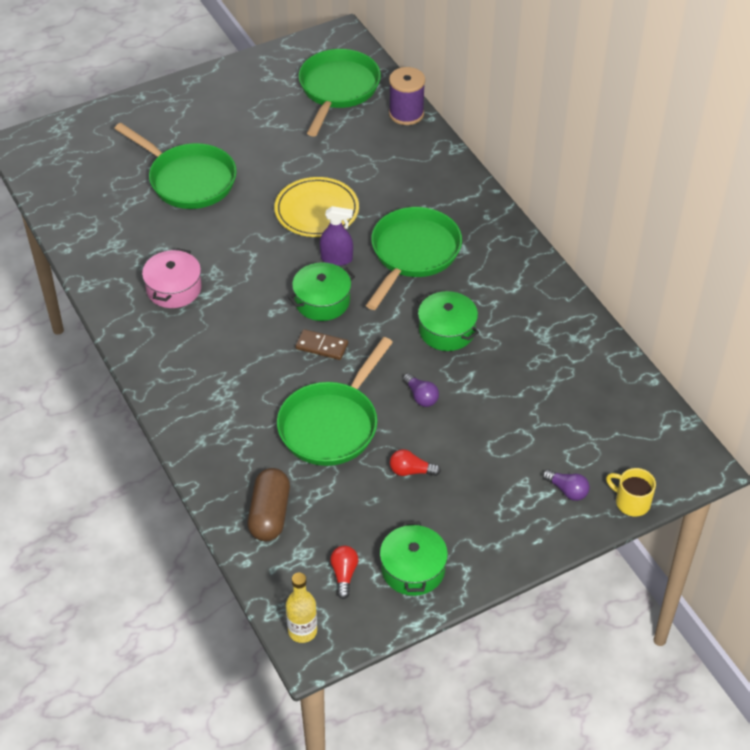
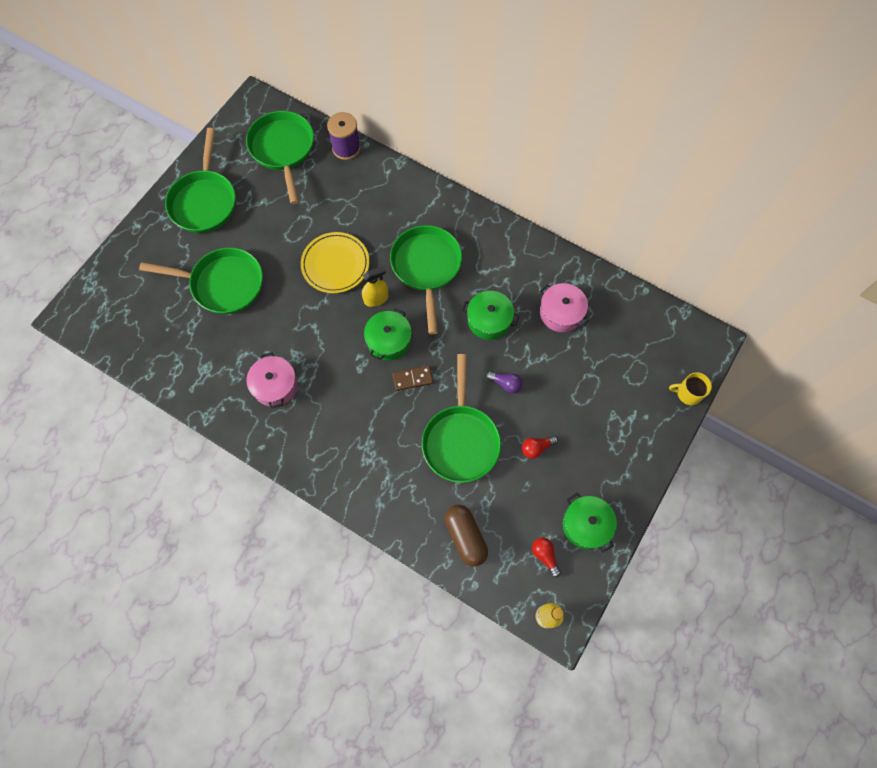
camera: 30 degrees left, 20 degrees up
purple spray bottle [320,206,353,266] -> yellow spray bottle [362,266,389,307]
purple light bulb [542,469,590,501] -> none
none -> green pan [165,128,236,233]
none -> pink pot [539,283,589,332]

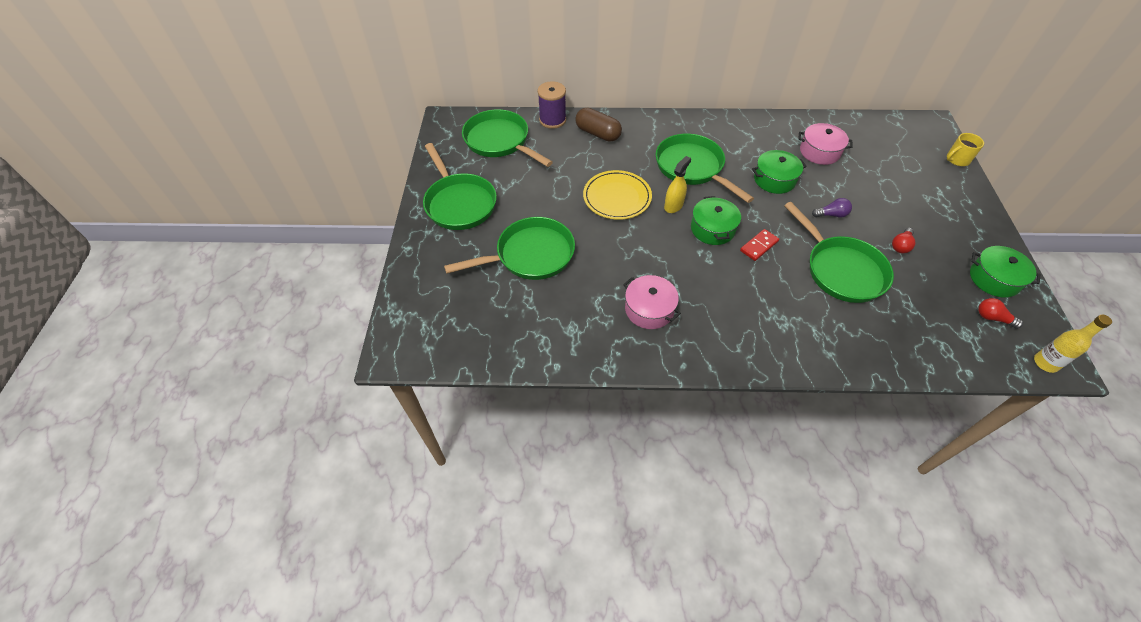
camera: 30 degrees left, 15 degrees down
brown domino [392,366,433,391] -> red domino [740,229,779,261]
brown capsule [444,505,488,567] -> brown capsule moved to [575,107,622,142]

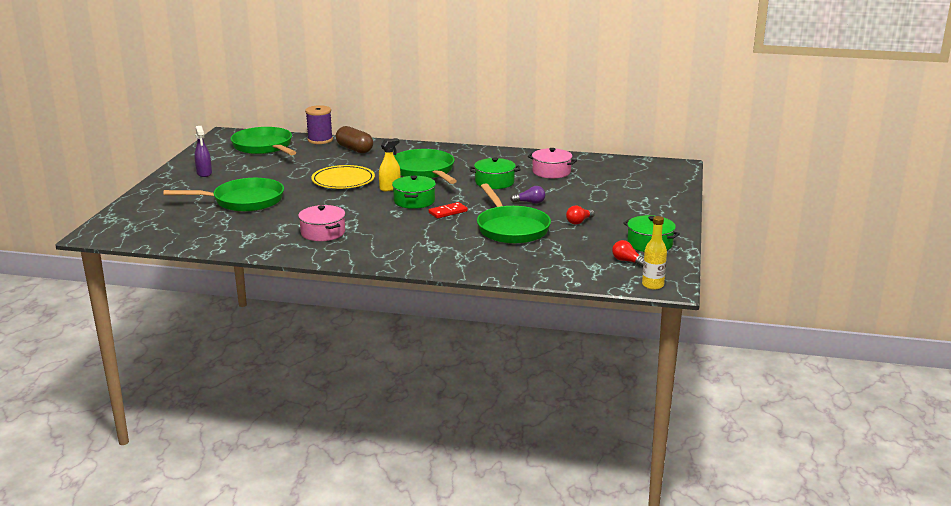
camera: 10 degrees right, 30 degrees down
green pan [423,143,497,230] -> purple spray bottle [194,126,212,177]
yellow mug [947,133,984,166] -> none

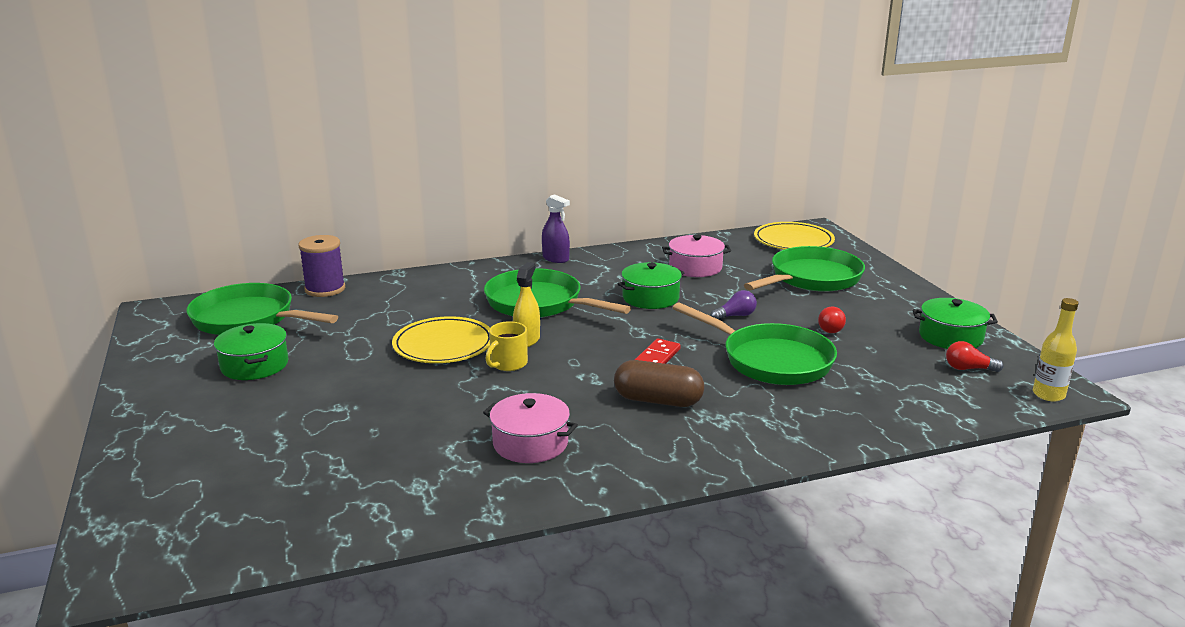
camera: 30 degrees left, 0 degrees up
green pan [164,178,284,212] -> green pan moved to [744,246,865,292]
purple spray bottle [194,126,212,177] -> purple spray bottle moved to [542,194,570,263]
brown capsule [336,126,373,153] -> brown capsule moved to [614,360,704,407]
green pot [392,175,436,209] -> green pot moved to [214,323,289,380]
none -> yellow mug [485,321,528,371]
none -> yellow plate [754,222,835,250]

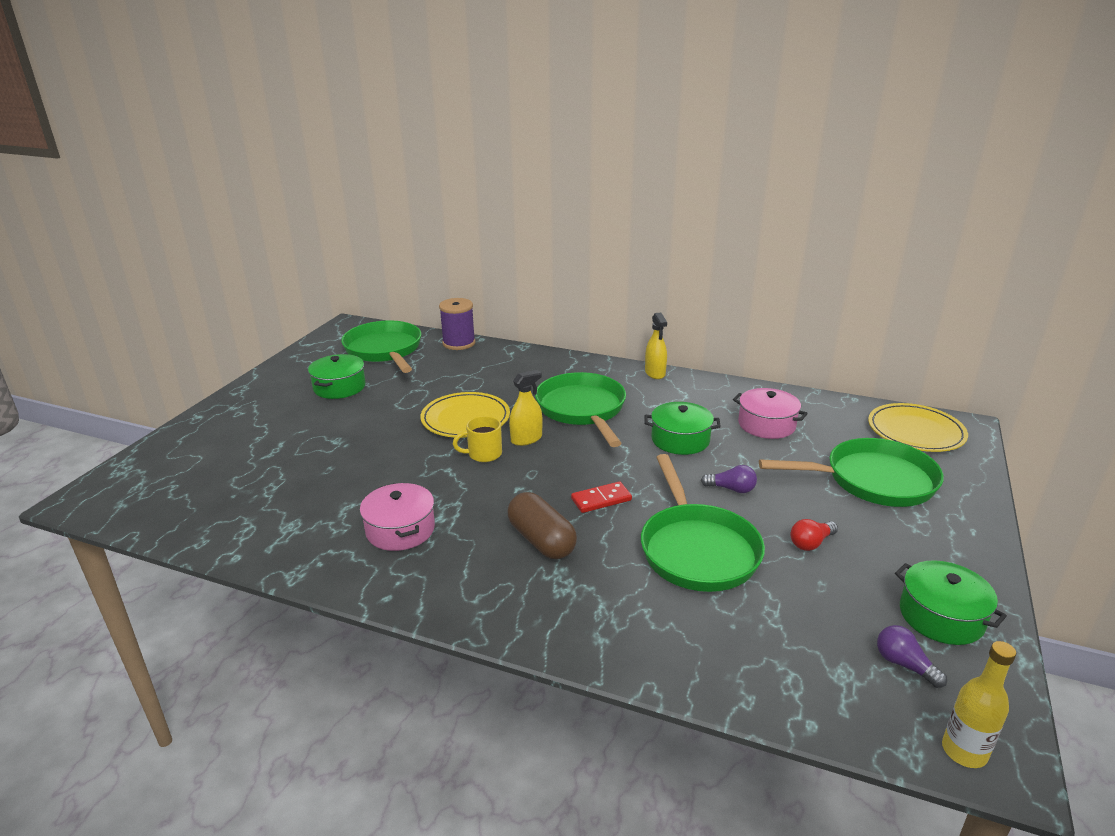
camera: 40 degrees right, 5 degrees up
purple spray bottle [542,194,570,263] -> yellow spray bottle [645,313,667,379]
red light bulb [946,341,1003,372] -> purple light bulb [877,625,947,688]

